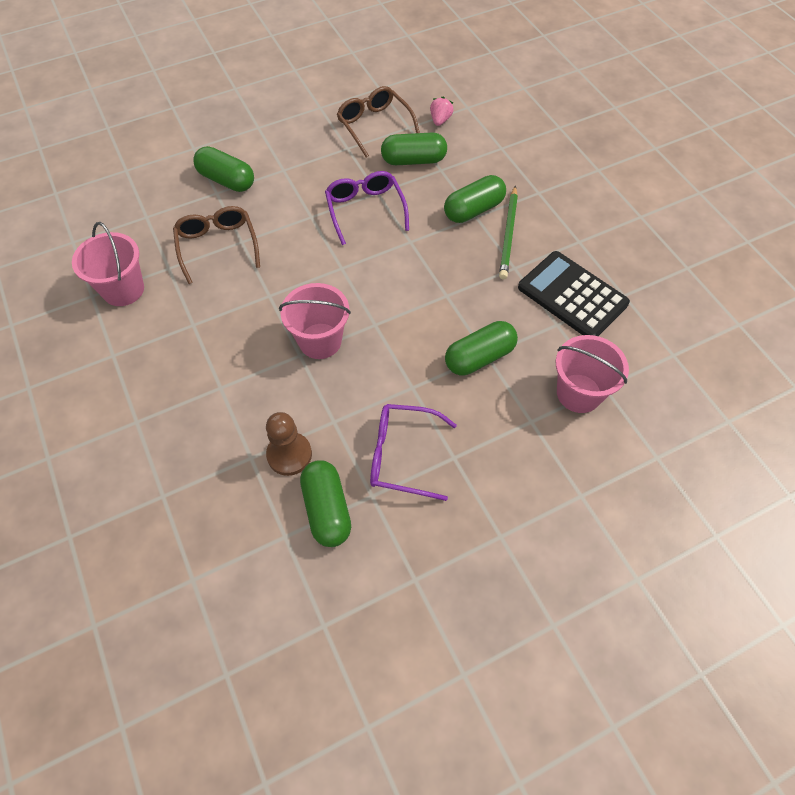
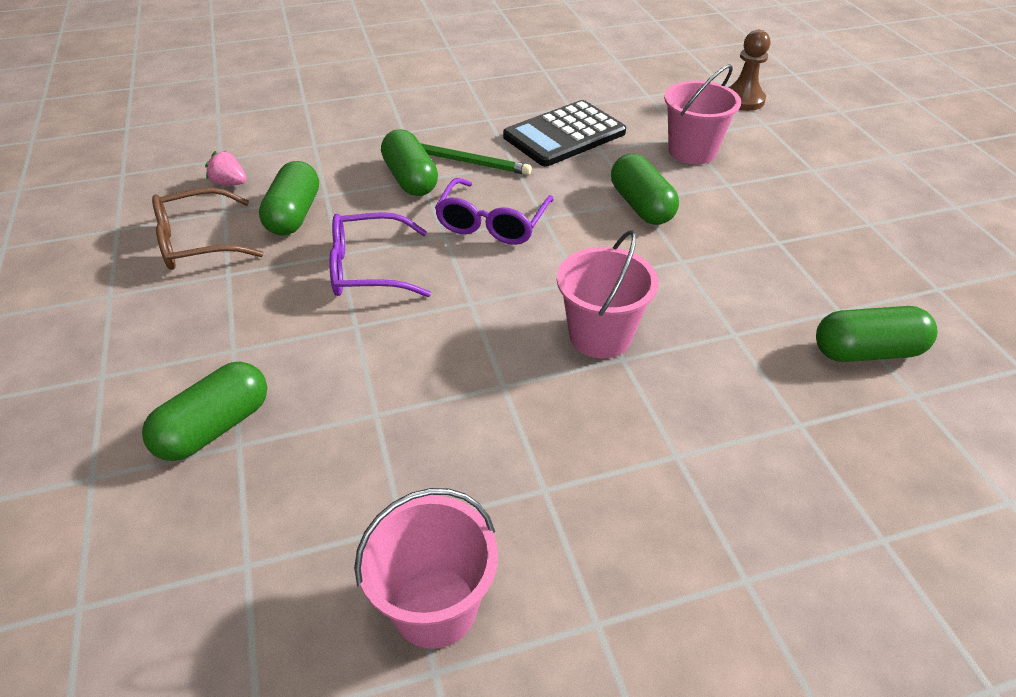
camera: 80 degrees left, 15 degrees down
brown glasses [173,206,260,284] -> none
brown pawn [266,412,312,476] -> brown pawn moved to [729,30,770,111]
purple glasses [370,404,457,501] -> purple glasses moved to [435,178,554,245]

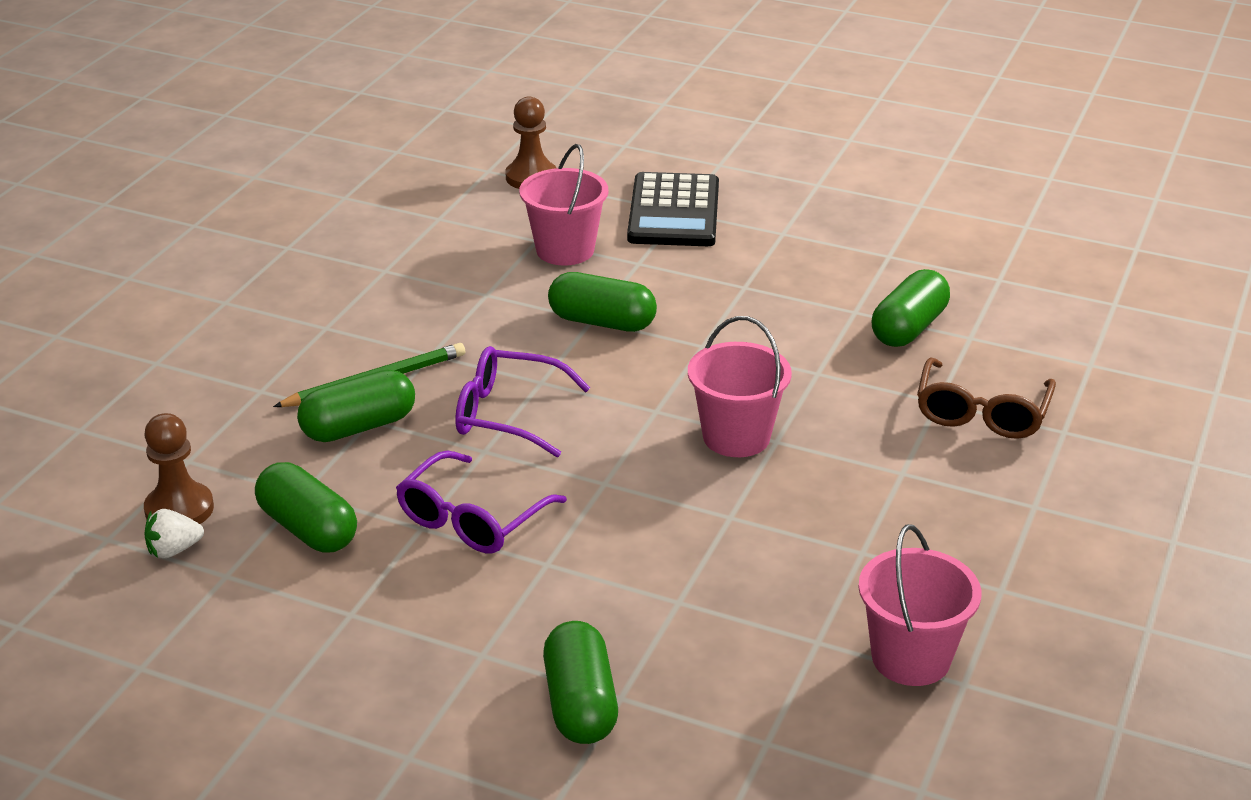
camera: 50 degrees left, 10 degrees down
brown glasses [152,187,263,270] -> brown glasses moved to [917,357,1056,439]
pink strawberry [205,151,247,185] -> white strawberry [144,509,204,558]
green capsule [381,129,438,196] -> green capsule turned 45 degrees counterclockwise [297,369,415,442]
purple glasses [435,178,554,245] -> purple glasses turned 135 degrees clockwise [455,346,590,457]
black calculator [503,100,626,167] -> black calculator moved to [627,172,719,246]
none -> brown pawn [144,413,214,524]

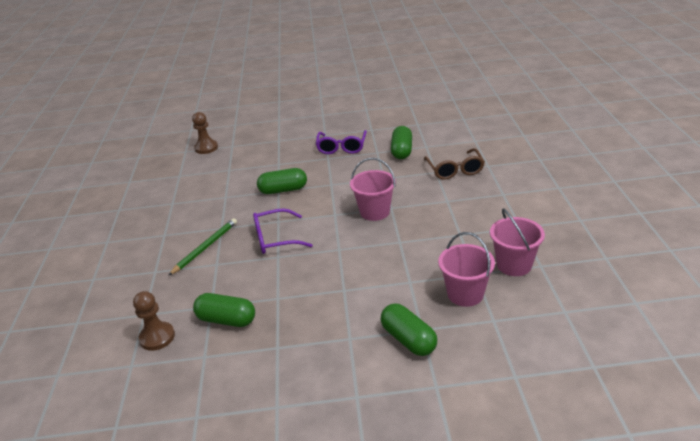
camera: 25 degrees left, 0 degrees up
white strawberry [144,509,204,558] -> none
green capsule [297,369,415,442] -> none
purple glasses [396,451,567,554] -> purple glasses moved to [316,130,367,154]
pink bucket [520,144,608,265] -> pink bucket moved to [438,232,495,307]
black calculator [627,172,719,246] -> none

